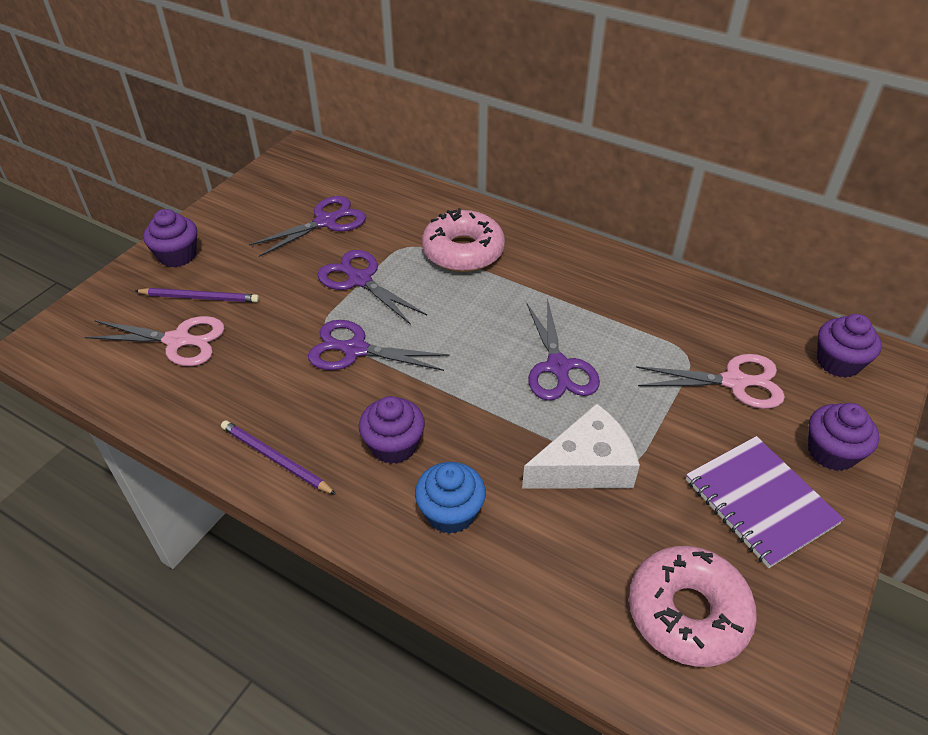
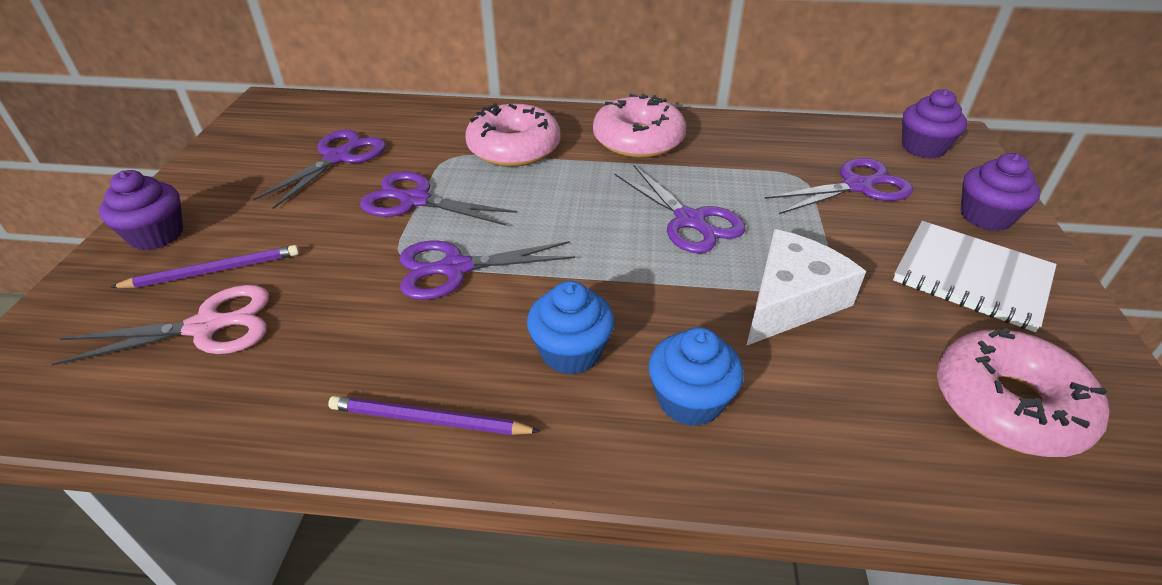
camera: 25 degrees left, 5 degrees down
purple cupcake [359,396,425,464] -> blue cupcake [527,281,615,375]
pink scissors [636,354,785,409] -> purple scissors [764,158,913,214]
purple notebook [686,436,844,568] -> white notebook [893,221,1057,332]
none -> pink donut [593,94,686,158]

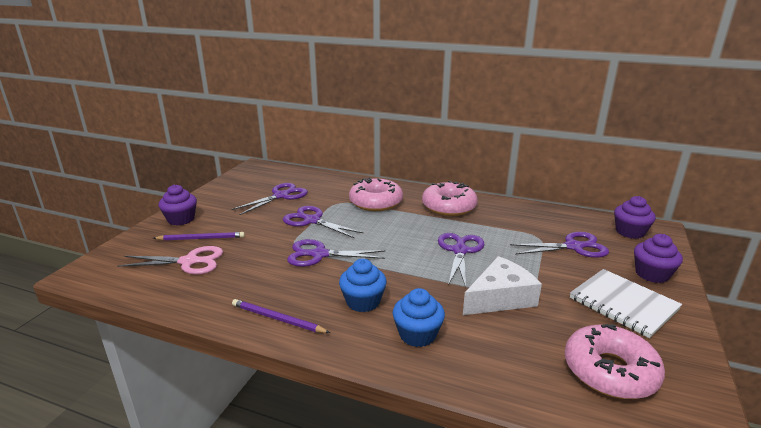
camera: 15 degrees right, 15 degrees down
purple scissors [614,165,746,253] -> purple scissors turned 150 degrees counterclockwise [438,233,485,287]

